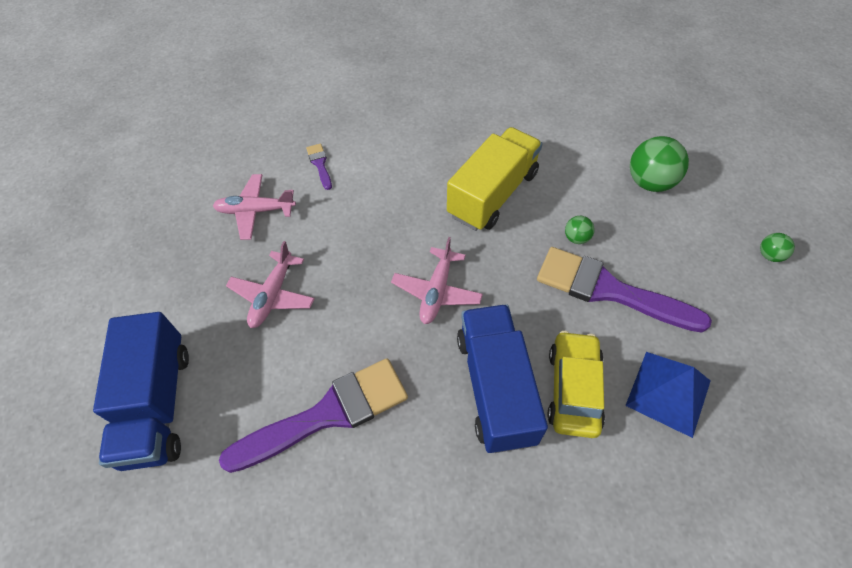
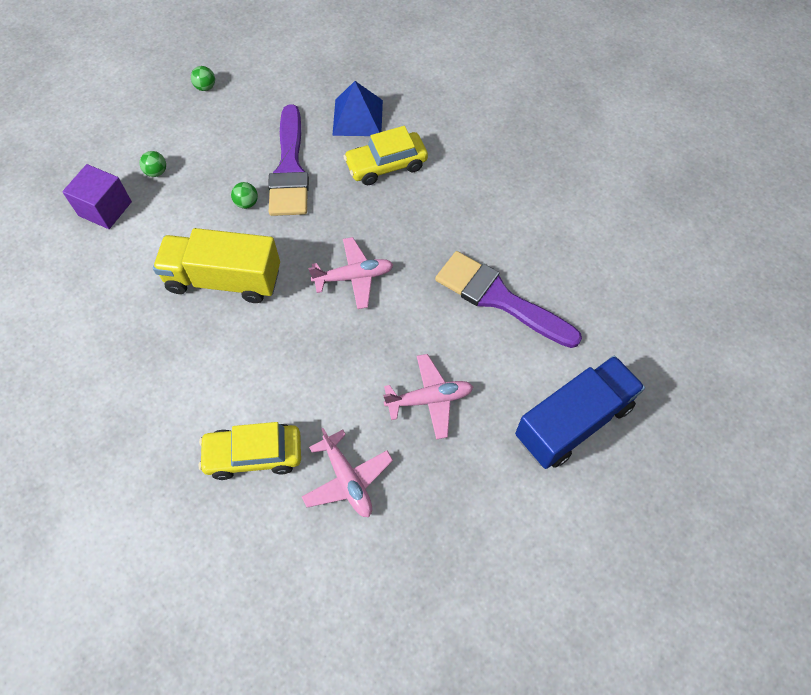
camera: 120 degrees left, 5 degrees up
purple brush [306,143,332,190] -> yellow car [198,422,301,480]
blue truck [457,304,548,453] -> none
green ball [630,136,689,192] -> green ball [140,151,166,177], size x0.50
none -> purple cube [62,164,132,229]

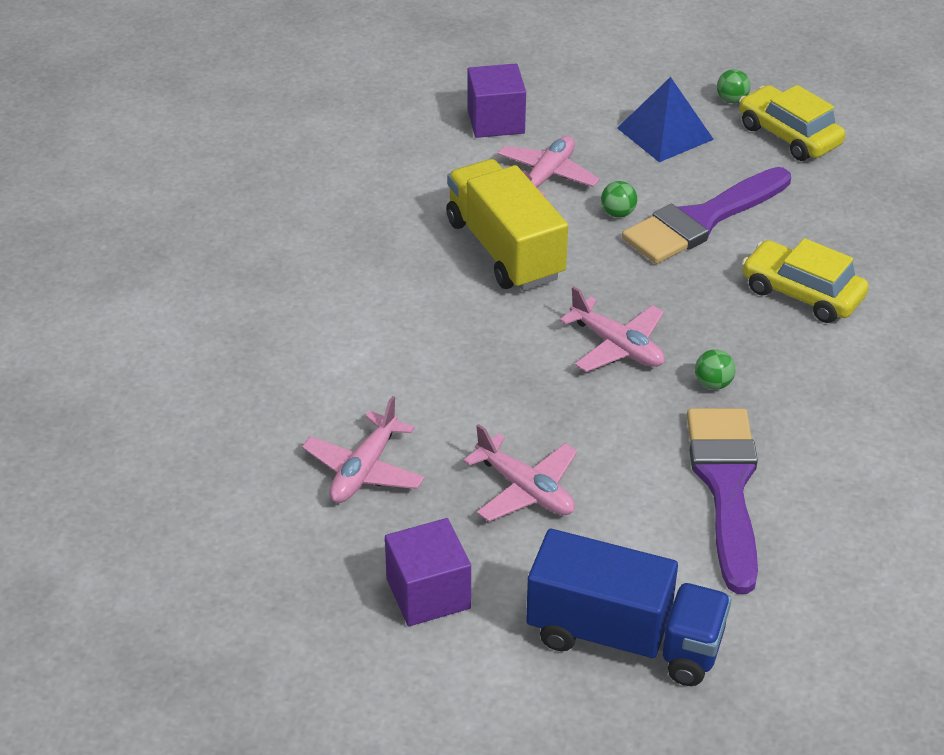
camera: 55 degrees right, 20 degrees down
green ball [140,151,166,177] -> green ball moved to [695,349,735,390]
yellow car [198,422,301,480] -> yellow car moved to [739,85,845,161]
blue pyramid [332,81,383,136] -> blue pyramid moved to [617,77,714,162]
none -> purple cube [385,518,471,626]
none -> pink plane [497,136,600,197]

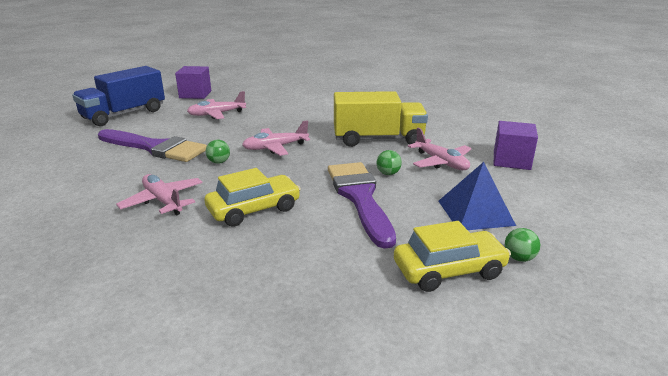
camera: 115 degrees right, 15 degrees down
pink plane [302,396,425,503] -> pink plane moved to [116,174,203,216]

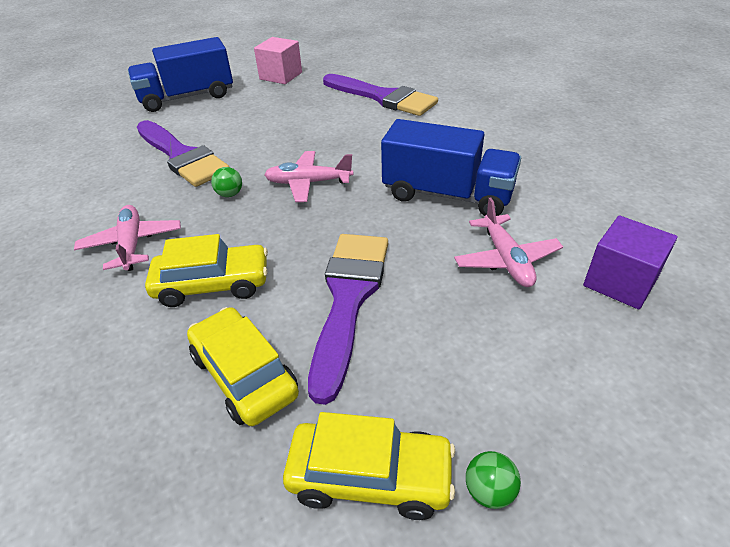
camera: 25 degrees right, 15 degrees up
purple cube [175,66,211,99] -> pink cube [254,37,302,84]
pink plane [187,91,246,119] -> none
yellow truck [334,91,428,147] -> blue truck [381,119,521,216]
green ball [376,150,402,175] -> none
blue pyramid [439,162,516,230] -> none
none -> yellow car [187,307,299,426]
none -> purple brush [323,74,438,116]

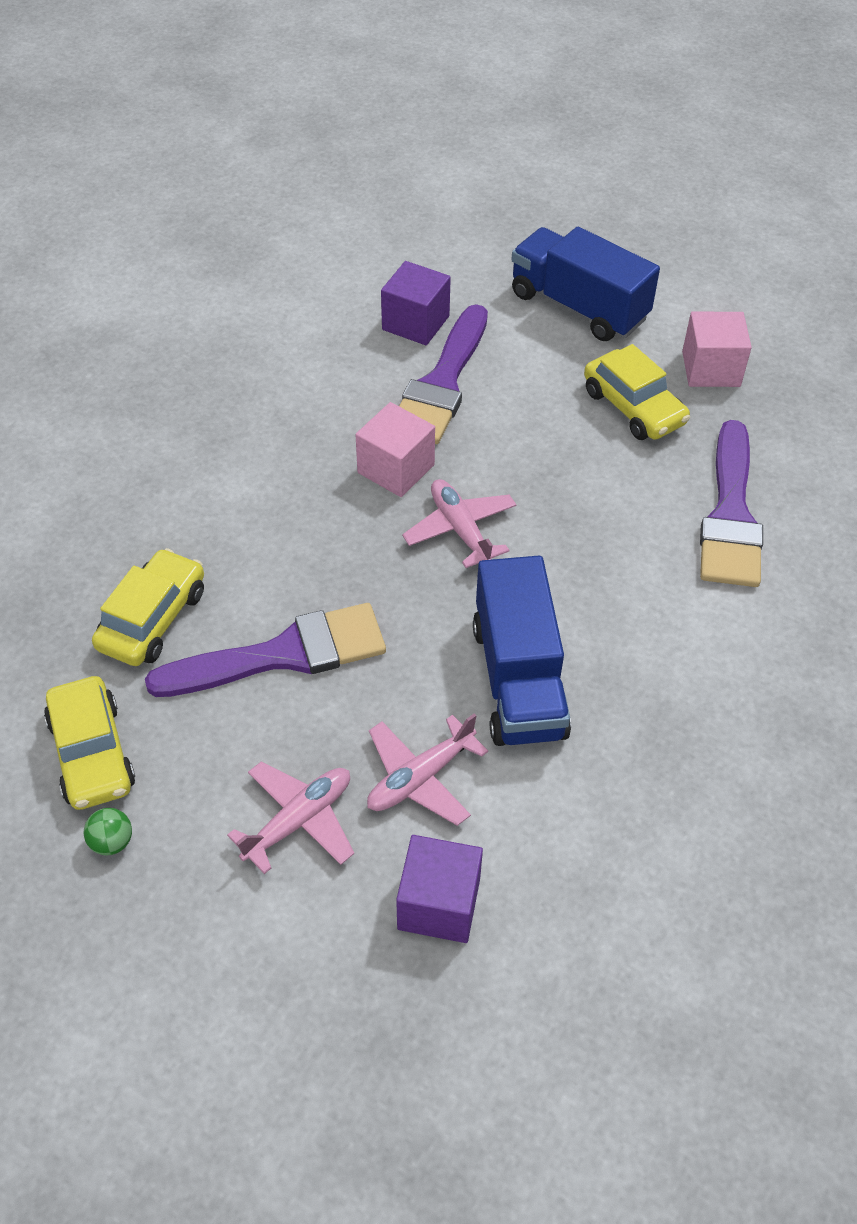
camera: 60 degrees right, 10 degrees up
pink plane [74,205,181,271] -> pink plane moved to [227,761,354,874]
yellow car [145,234,268,307] -> yellow car moved to [584,344,690,440]
green ball [211,167,242,197] -> pink cube [355,402,435,497]
none -> purple cube [381,261,451,345]

